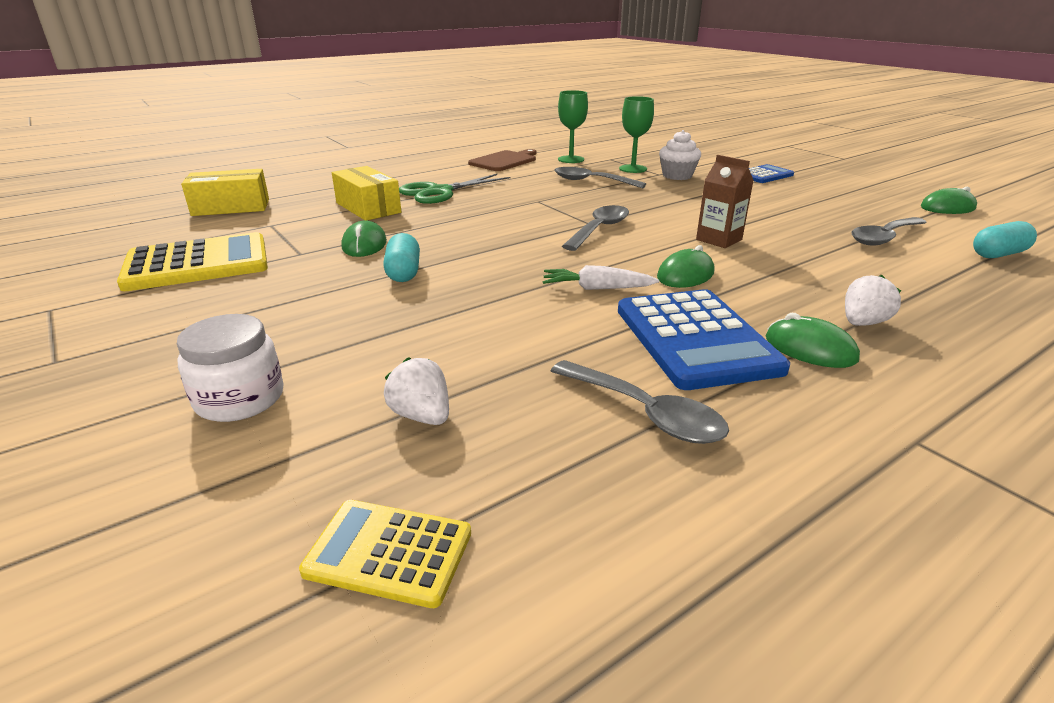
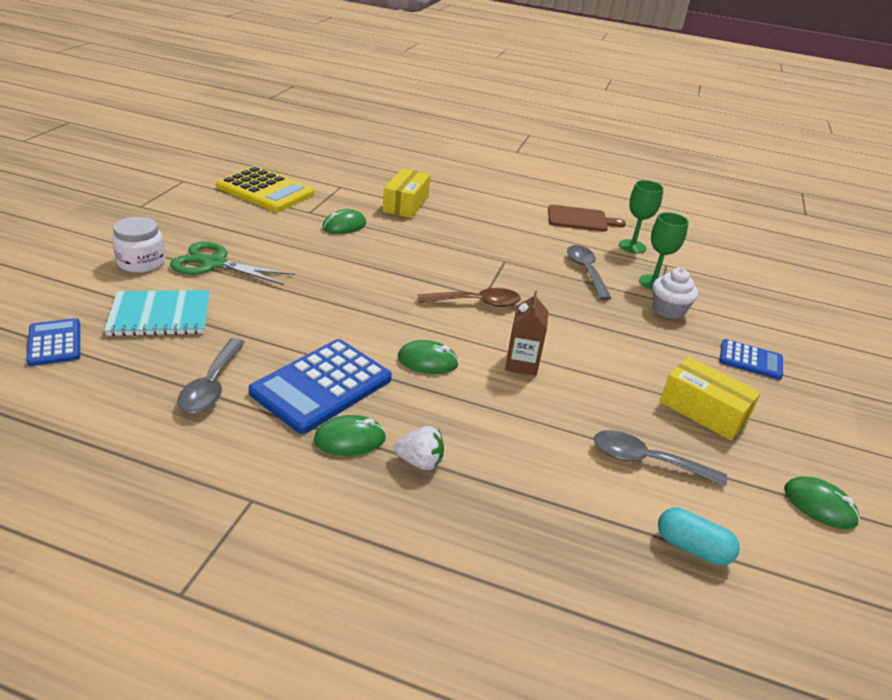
camera: 50 degrees right, 5 degrees up
yellow box [181,169,269,216] -> yellow box moved to [660,357,761,440]
yellow calculator [299,500,471,608] -> blue calculator [26,318,80,366]
turquoise capsule [383,233,420,282] -> none
white strawberry [384,357,449,425] -> turquoise notebook [104,290,210,336]
green scissors [399,174,511,204] -> green scissors moved to [170,241,295,285]
white carrot [543,265,659,290] -> none
grey spoon [562,205,629,251] -> brown spoon [417,288,521,307]
green mouse [766,313,860,368] -> green mouse turned 75 degrees clockwise [314,415,386,456]

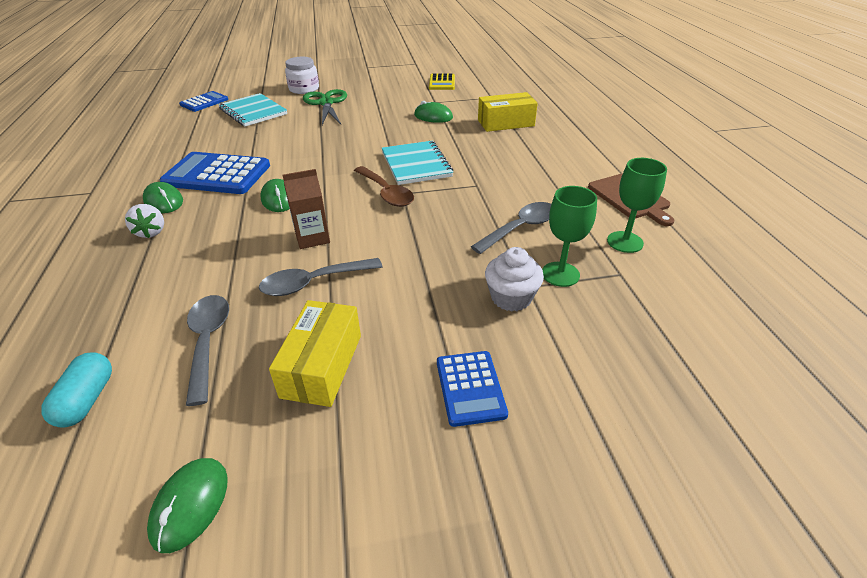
camera: 65 degrees right, 5 degrees up
grey spoon [177,338,245,413] -> grey spoon moved to [259,258,382,296]
yellow calculator [216,166,314,212] -> yellow calculator [429,74,455,90], size x0.56
none -> turquoise notebook [382,141,453,185]

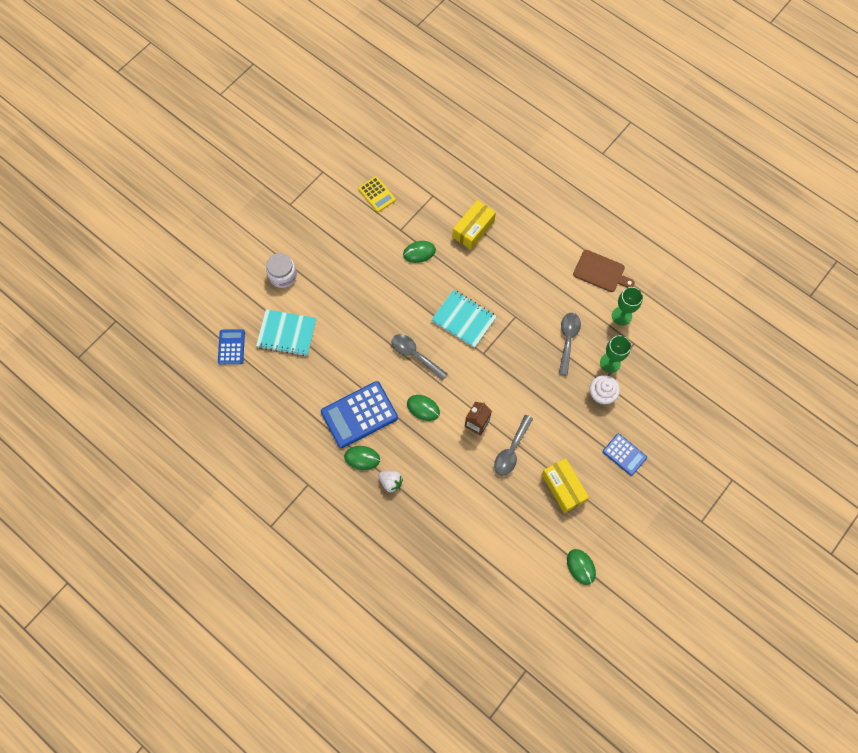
camera: 40 degrees left, 30 degrees up
turquoise capsule [41,352,112,428] -> none
grey spoon [186,295,229,406] -> grey spoon moved to [392,334,447,380]
green scissors [303,89,347,125] -> none
brown spoon [354,166,414,207] -> none

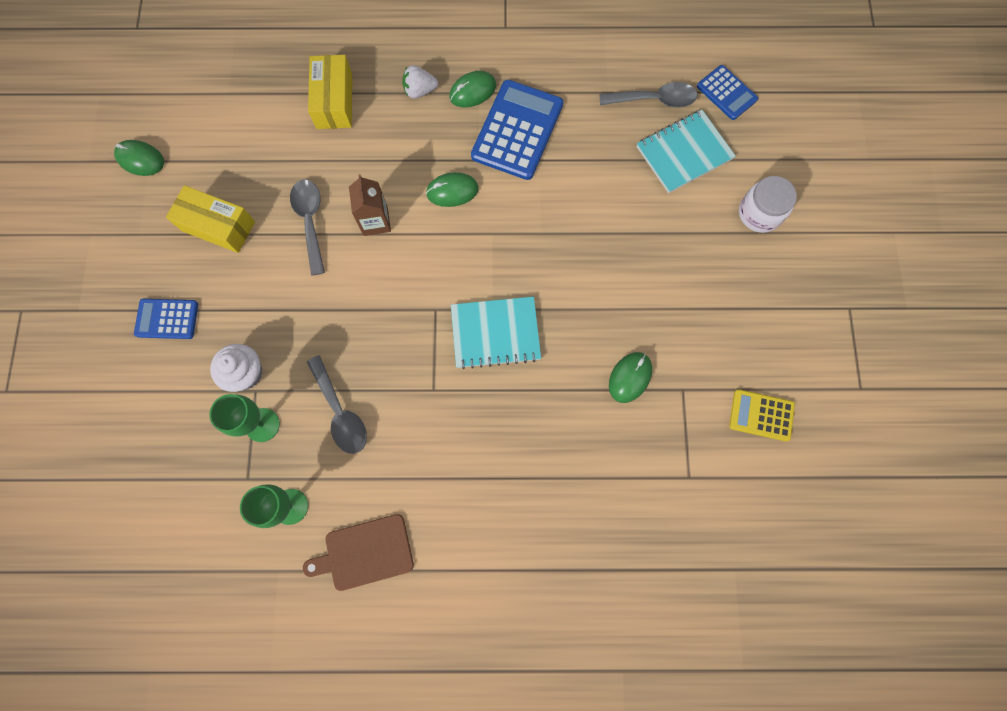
camera: 140 degrees right, 5 degrees up
grey spoon [392,334,447,380] -> grey spoon moved to [599,82,697,108]
yellow box [453,200,496,250] -> yellow box moved to [308,55,352,129]

